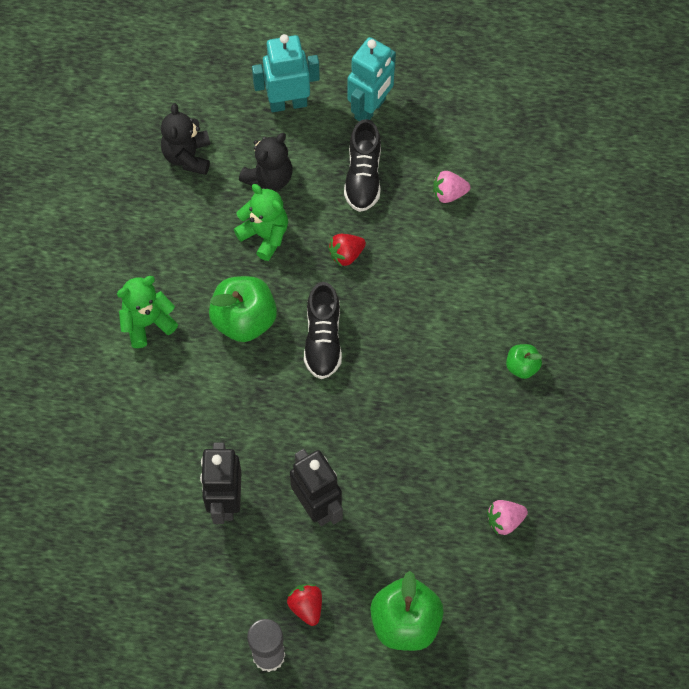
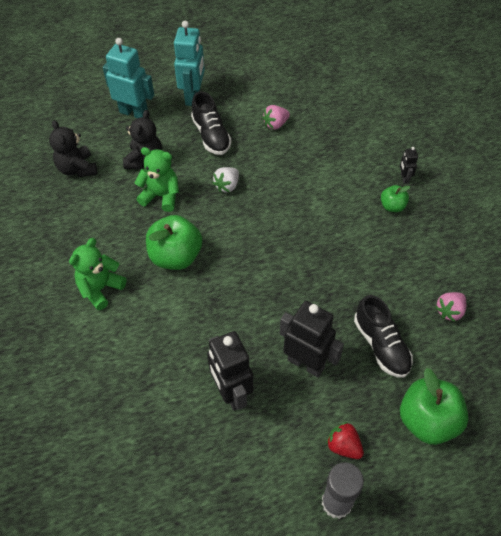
camera: 25 degrees left, 10 degrees down
turquoise robot [252,34,320,112] -> turquoise robot turned 60 degrees clockwise [103,38,154,118]
black shoe [304,282,342,379] -> black shoe moved to [354,295,413,378]
red strawberry [328,234,366,267] -> white strawberry [213,167,239,193]
none -> black robot [400,147,418,184]

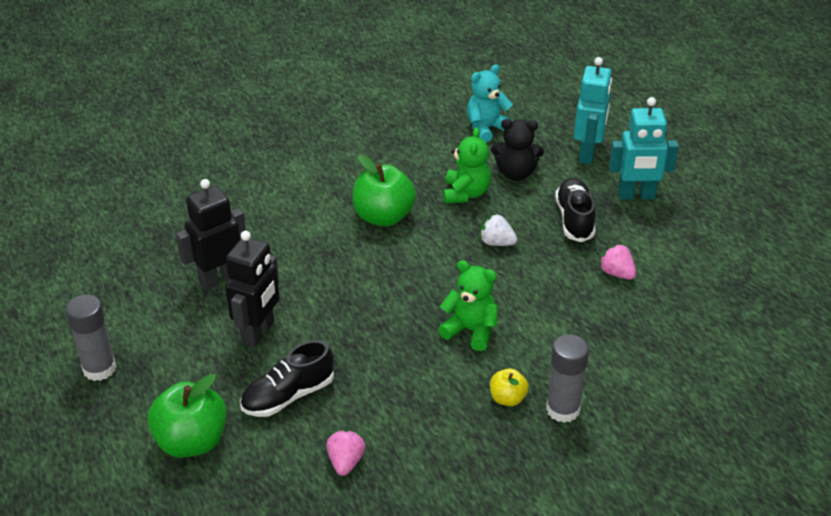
camera: 80 degrees right, 15 degrees down
black teddy bear [49,120,98,177] -> turquoise teddy bear [467,65,513,143]
green teddy bear [69,238,126,310] -> green teddy bear moved to [438,260,498,351]
black shoe [191,91,232,155] -> black shoe turned 120 degrees clockwise [555,178,596,242]
red strawberry [326,422,364,459] -> none
green apple [381,185,410,212] -> yellow apple [490,368,529,406]
black robot [400,147,418,184] -> grey glue stick [546,334,589,423]
pink strawberry [435,292,466,322] -> pink strawberry turned 60 degrees clockwise [326,430,365,476]

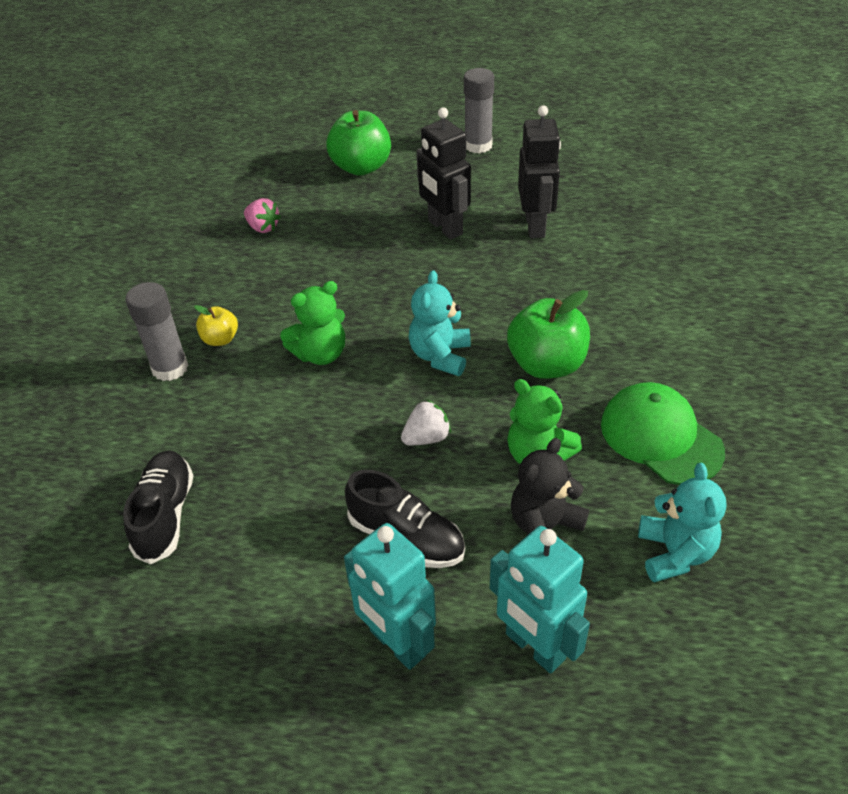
camera: 125 degrees right, 5 degrees up
black shoe [240,340,334,417] -> black shoe moved to [123,451,193,564]
pink strawberry [599,244,636,280] -> none
turquoise robot [609,97,679,200] -> turquoise robot turned 75 degrees counterclockwise [344,523,436,670]
none -> turquoise teddy bear [409,270,471,376]
none -> green cap [601,382,725,485]

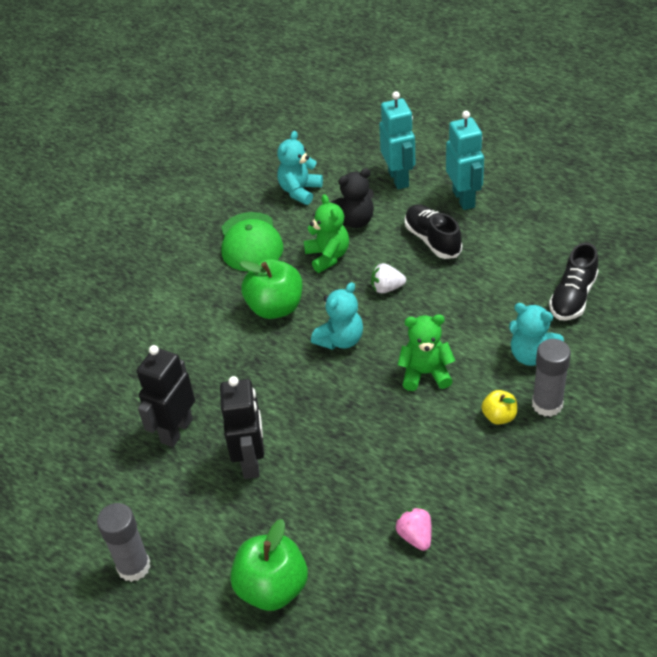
camera: 150 degrees left, 0 degrees up
none -> turquoise teddy bear [509,303,564,366]

